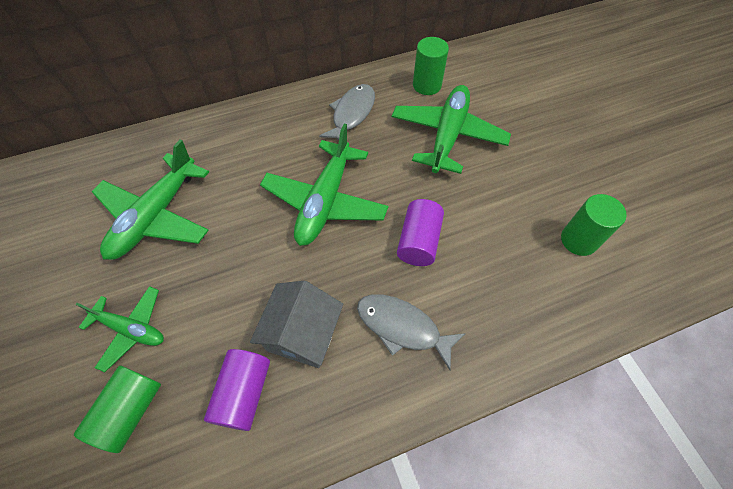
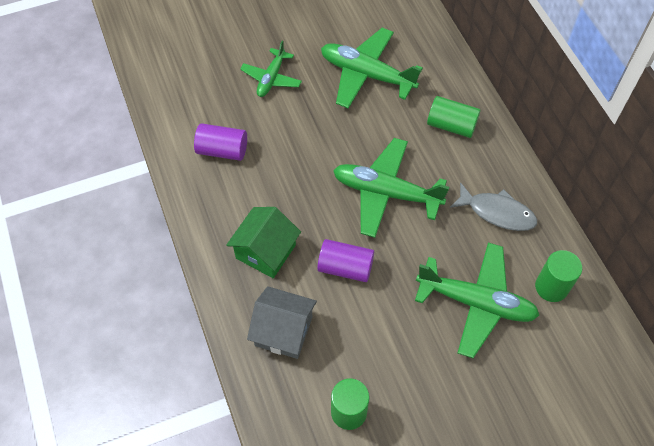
camera: 90 degrees right, 0 degrees up
green cylinder [74,366,161,453] -> green cylinder moved to [427,96,481,138]
grey house [250,281,343,368] -> grey house moved to [247,286,317,359]
grey fish [357,294,466,370] -> green house [226,207,301,278]

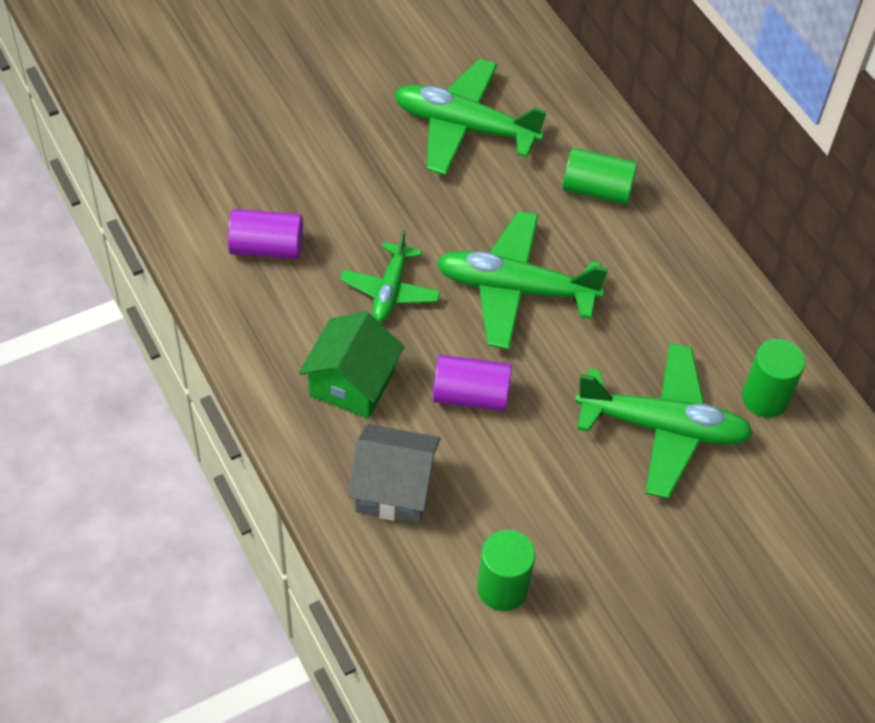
camera: 10 degrees left, 5 degrees down
green plane [240,41,302,97] -> green plane moved to [340,230,441,322]
grey fish [450,182,537,231] -> none

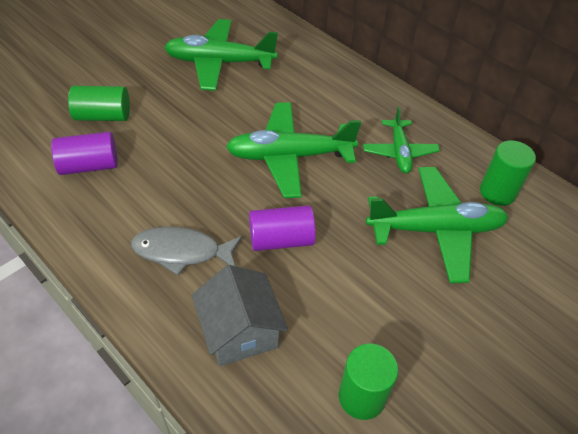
camera: 15 degrees left, 5 degrees down
green house [299,311,404,419] -> grey fish [131,226,242,275]
green plane [340,230,441,322] -> green plane moved to [363,107,440,173]
grey house [348,424,440,524] -> grey house turned 75 degrees clockwise [192,265,288,366]
green cylinder [562,148,637,205] -> green cylinder moved to [68,86,130,121]

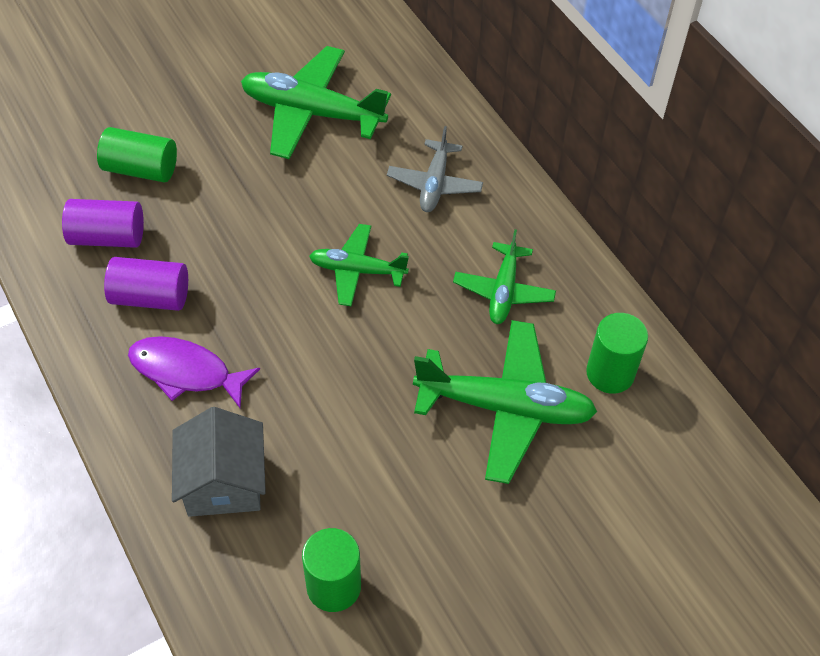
camera: 15 degrees right, 5 degrees up
grey fish [131,226,242,275] -> purple fish [128,336,260,408]
green plane [226,102,361,198] -> green plane [309,224,409,306], size x0.59
purple cylinder [249,205,316,251] -> purple cylinder moved to [104,257,188,311]
none -> grey plane [387,126,483,212]

